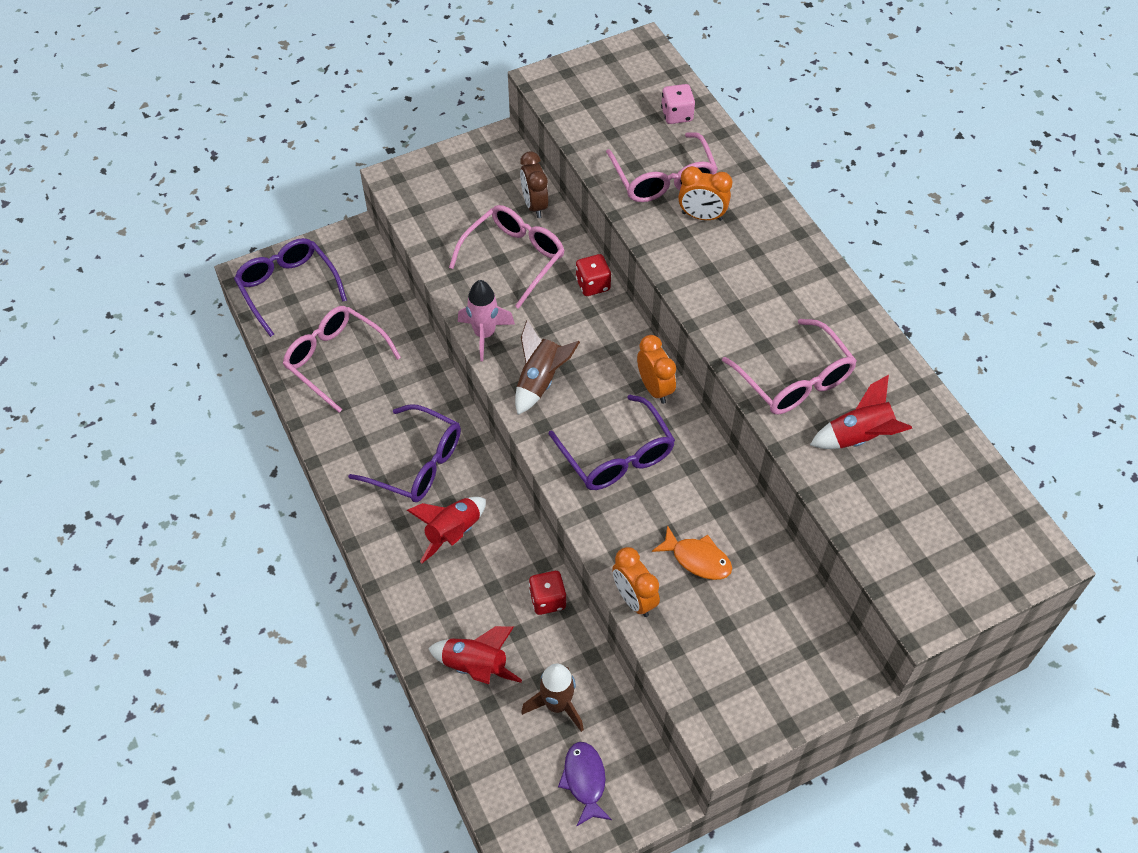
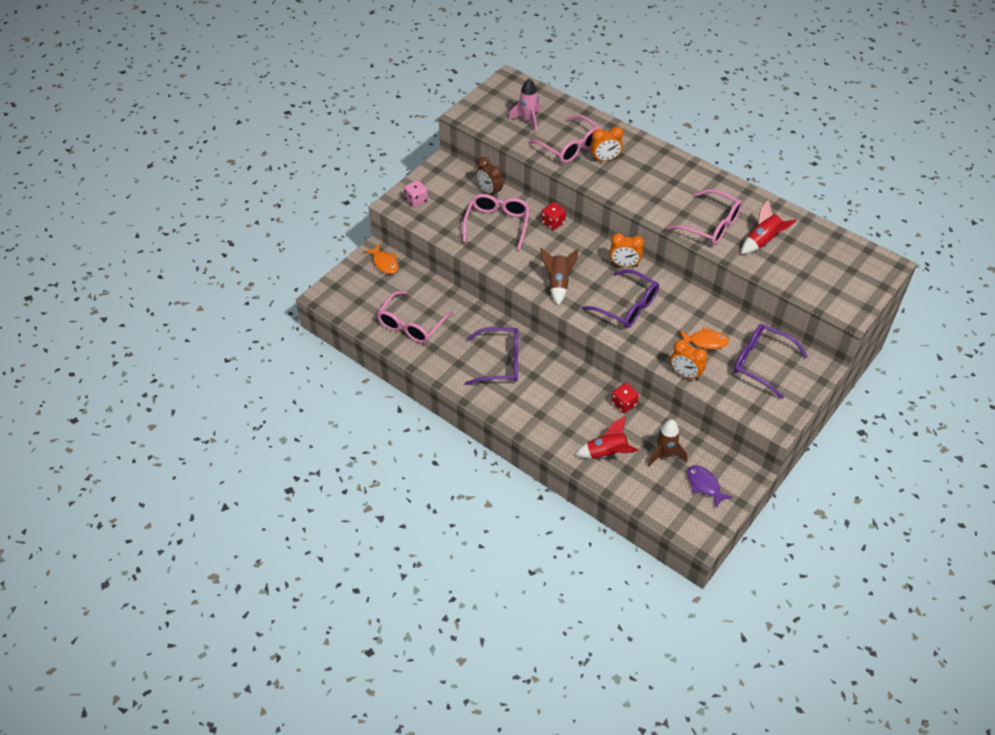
camera: 25 degrees left, 5 degrees down
purple glasses [234,238,347,337] -> purple glasses moved to [734,324,808,399]
pink glasses [283,306,401,413] -> pink glasses turned 75 degrees counterclockwise [377,291,453,343]
red rocket [407,497,486,564] -> none
pink rocket [458,280,515,361] -> pink rocket moved to [509,78,541,133]
orange clock [637,335,676,404] -> orange clock turned 150 degrees clockwise [610,233,644,267]
pink dice [661,84,695,124] -> pink dice moved to [404,180,428,208]
none -> orange fish [364,243,398,274]

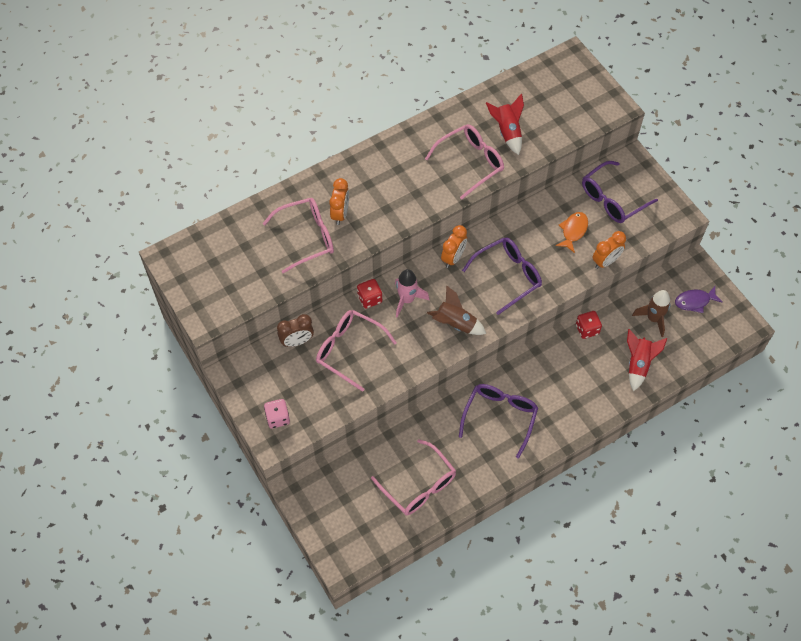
camera: 70 degrees left, 10 degrees up
orange fish [364,243,398,274] -> none
pink rocket [509,78,541,133] -> pink rocket moved to [395,269,429,318]

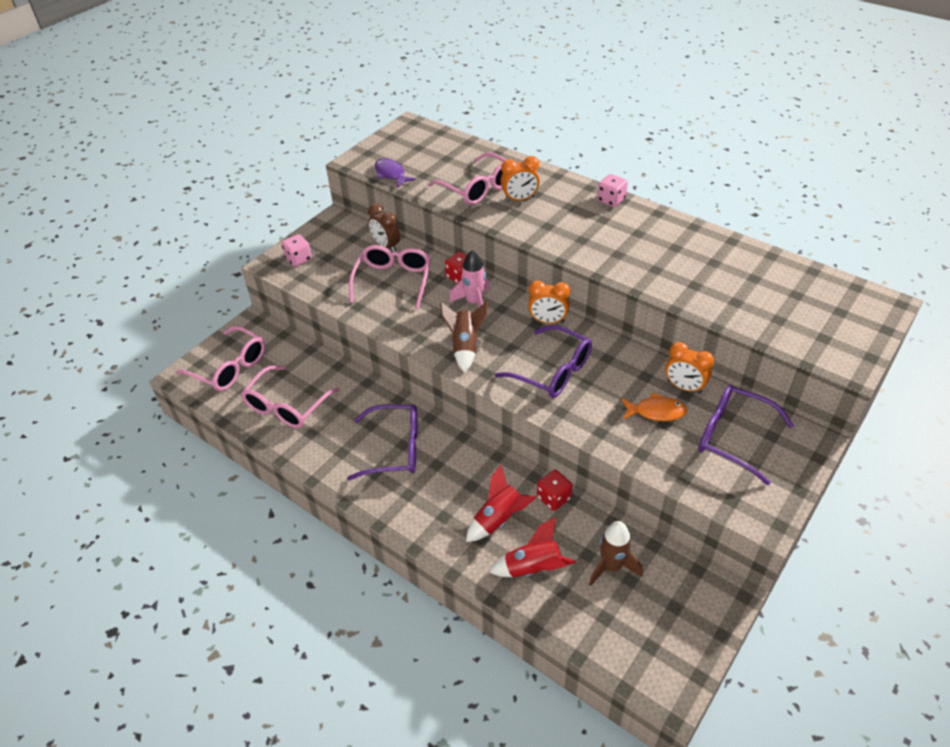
camera: 70 degrees right, 15 degrees down
pink glasses [425,124,504,199] -> pink glasses moved to [176,326,265,391]
red rocket [486,93,524,155] -> red rocket moved to [466,465,536,542]
orange clock [592,231,626,269] -> orange clock moved to [665,342,714,394]
purple fish [675,286,723,313] -> purple fish moved to [375,158,416,188]
none -> pink dice [597,174,628,207]

